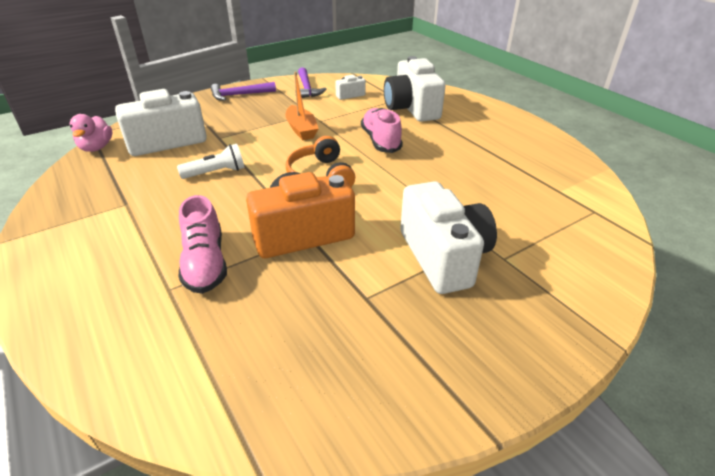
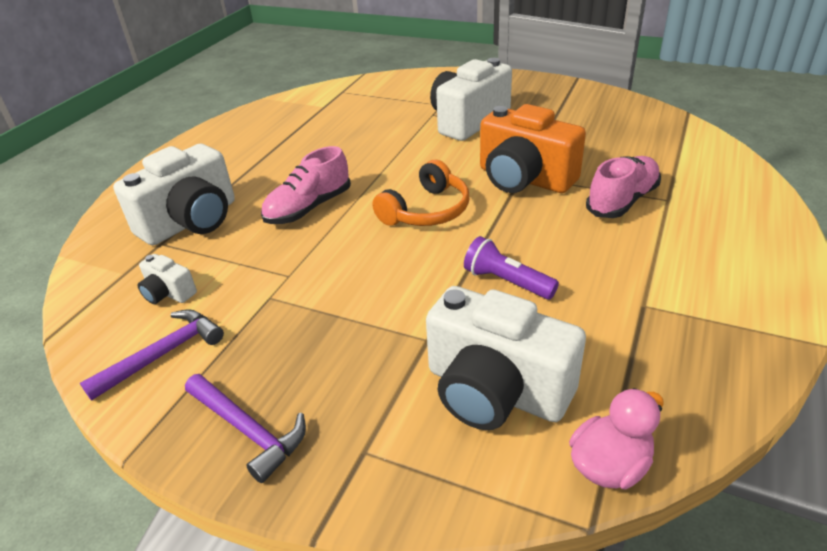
camera: 120 degrees left, 0 degrees up
white flashlight [177,144,245,179] -> purple flashlight [464,236,559,299]
orange boat [286,72,319,140] -> none

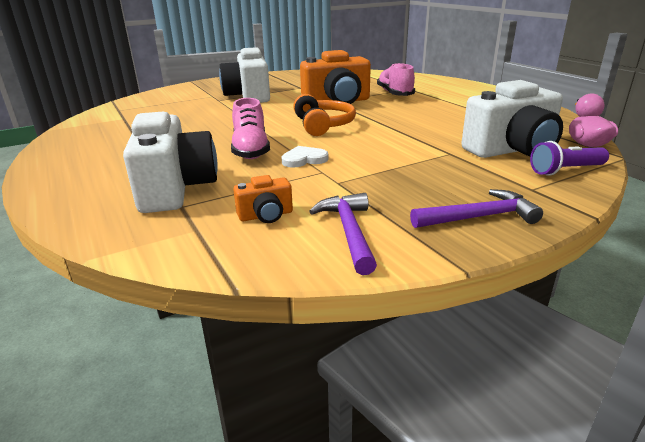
camera: 55 degrees left, 10 degrees down
white camera [138,254,197,304] -> orange camera [233,175,293,223]
purple flashlight [464,236,559,299] -> purple flashlight moved to [530,141,609,176]
none -> white heart [282,146,328,168]

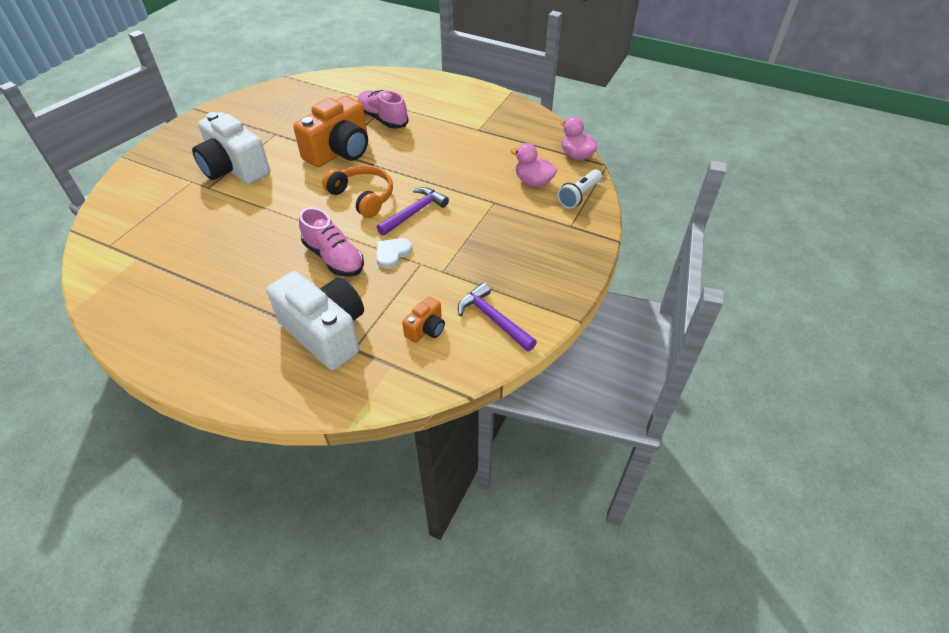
camera: 35 degrees left, 20 degrees up
purple hammer [410,189,543,228] -> purple hammer moved to [376,187,449,236]
white camera [461,80,563,158] -> pink duck [511,143,557,187]
purple flashlight [530,141,609,176] -> white flashlight [557,169,602,209]

